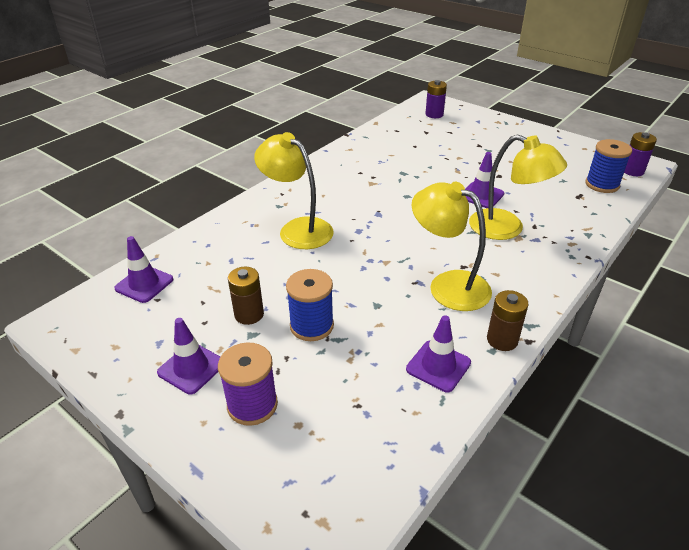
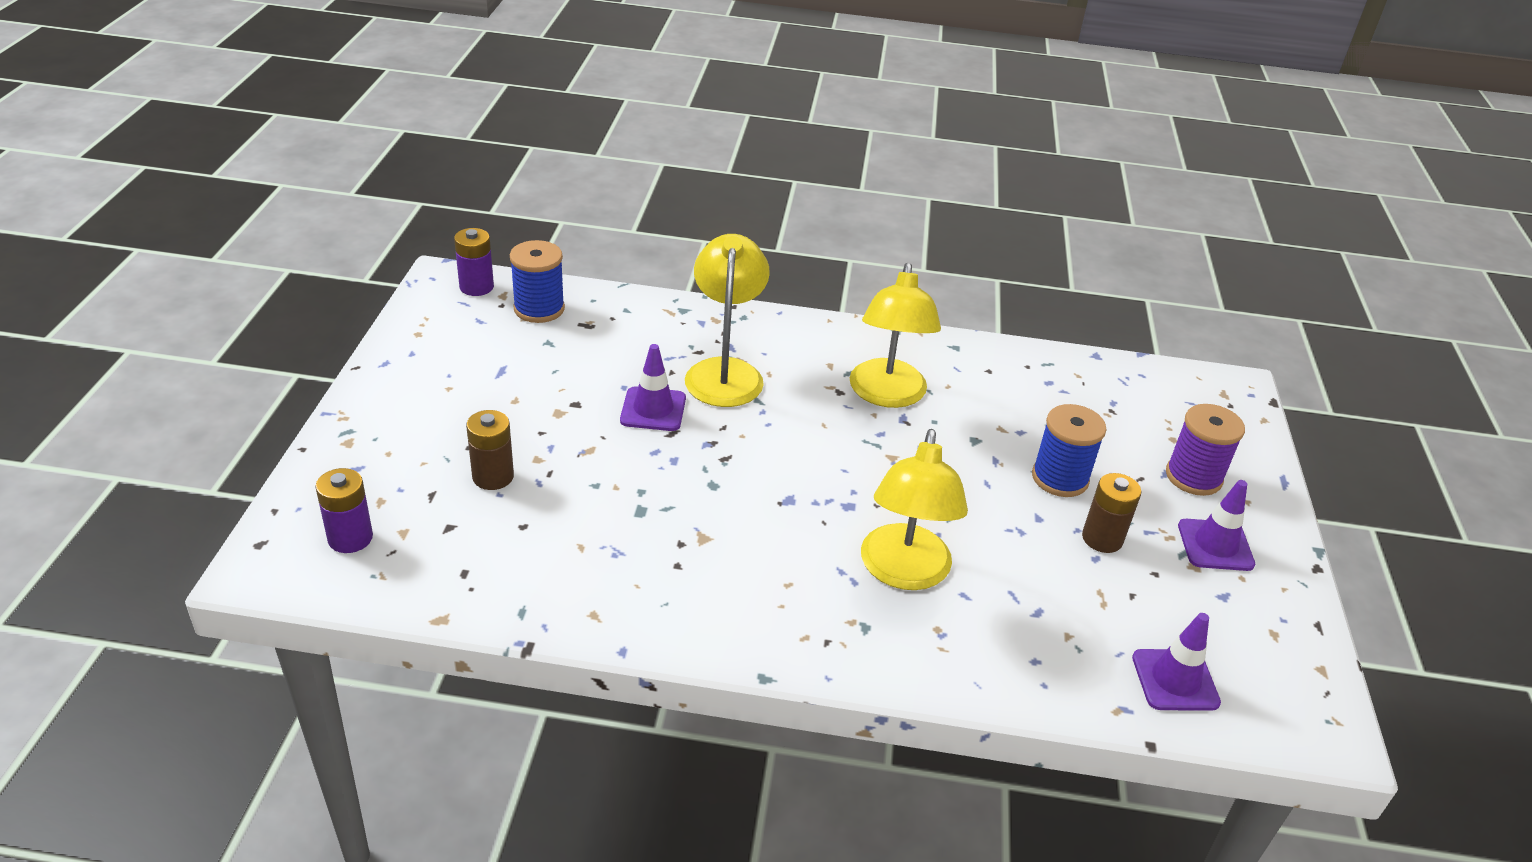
camera: 125 degrees left, 0 degrees up
purple traffic cone [406,315,471,392] -> none
brown battery [487,290,529,351] -> brown battery moved to [466,410,514,490]

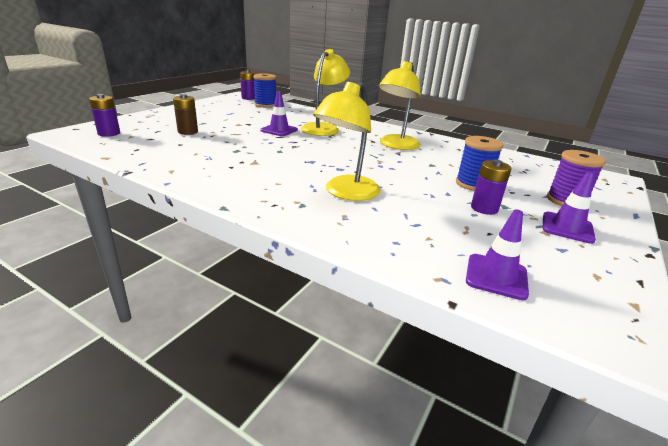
camera: 25 degrees right, 10 degrees down
brown battery [1082,473,1141,553] -> purple battery [471,160,512,215]

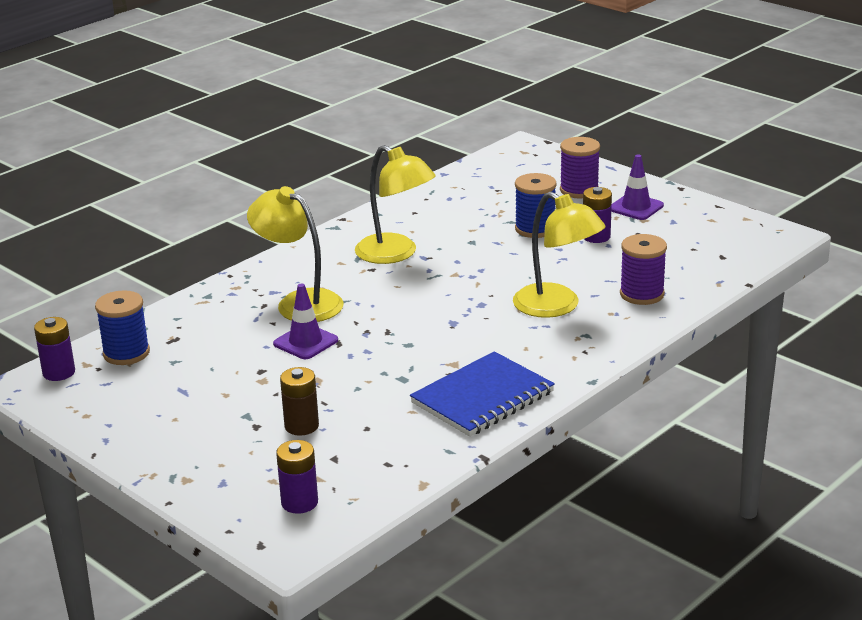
camera: 75 degrees left, 0 degrees up
purple traffic cone [466,210,529,300] -> none
none -> blue notebook [410,351,555,437]
none -> purple spool [620,234,667,305]

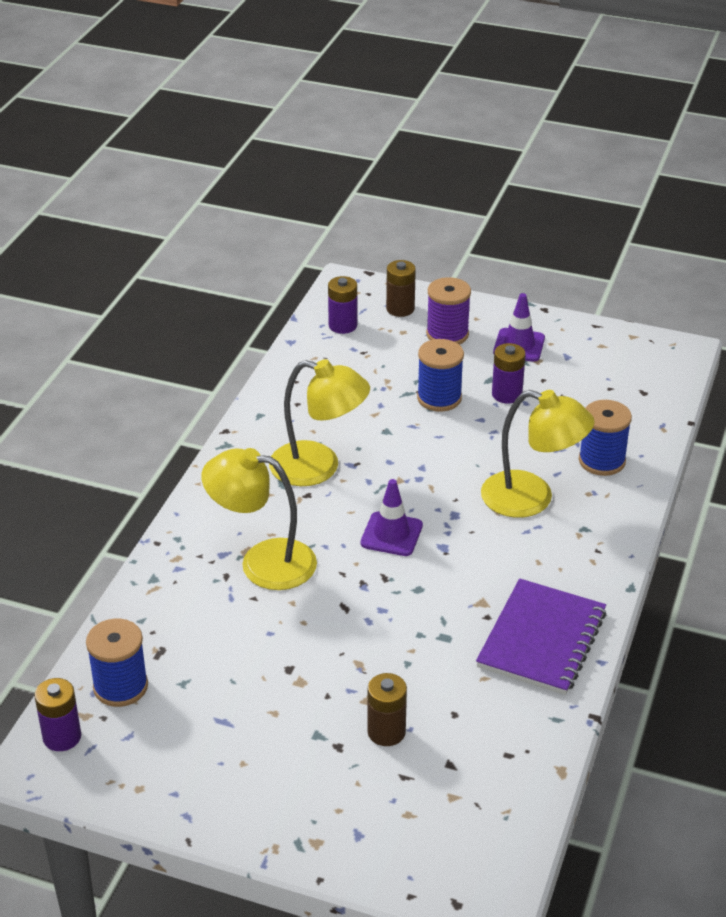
camera: 25 degrees left, 10 degrees up
purple traffic cone [273,284,338,359] -> purple traffic cone moved to [361,479,423,556]
purple battery [276,440,318,514] -> purple battery moved to [328,276,357,334]
blue notebook [410,351,555,437] -> purple notebook [476,578,606,695]
purple spool [620,234,667,305] -> blue spool [579,400,632,476]
none -> brown battery [386,260,416,317]

